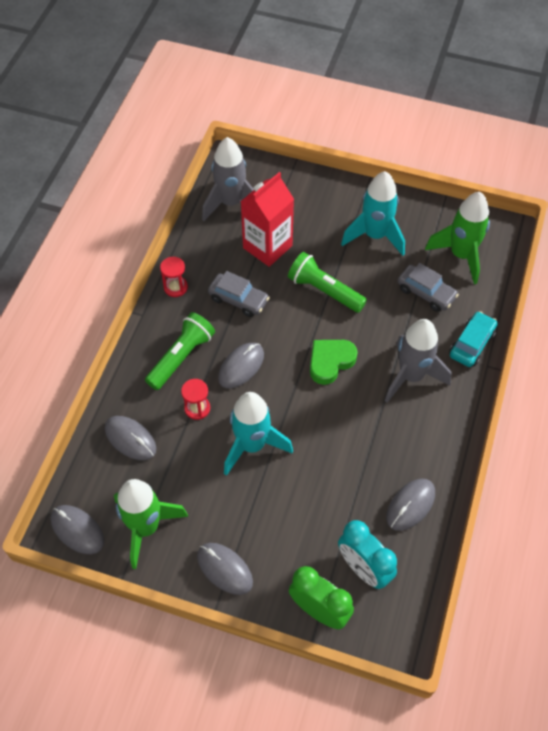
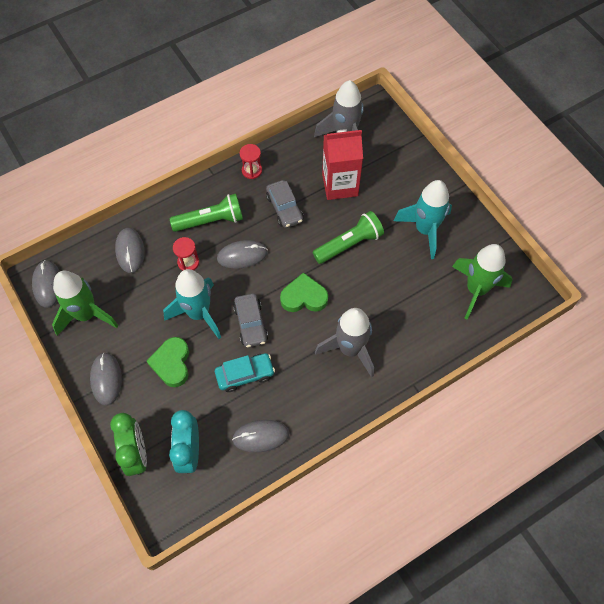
camera: 40 degrees right, 5 degrees up
green flashlight [288,252,367,313] -> green flashlight turned 75 degrees clockwise [313,211,384,264]
grey car [398,263,459,312] -> grey car moved to [233,293,268,348]
turquoise car [449,311,498,367] -> turquoise car moved to [215,353,275,392]
none -> green heart [147,337,189,387]

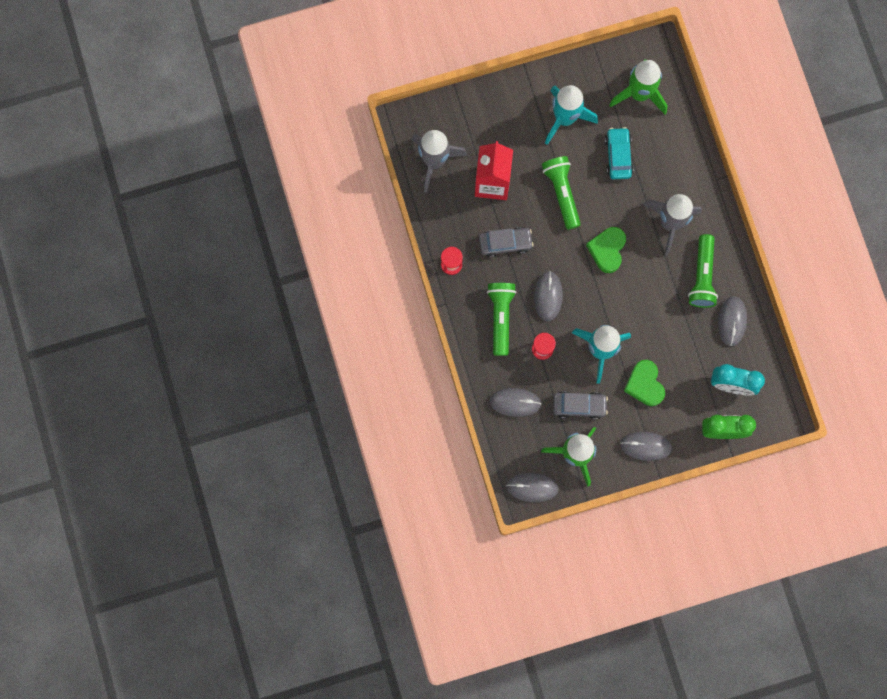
camera: 75 degrees left, 15 degrees up
green heart [147,337,189,387] -> green heart turned 60 degrees clockwise [624,360,665,406]
turquoise car [215,353,275,392] -> turquoise car moved to [605,127,633,179]
grey car [233,293,268,348] -> grey car moved to [553,391,608,419]
none -> green flashlight [688,234,718,308]

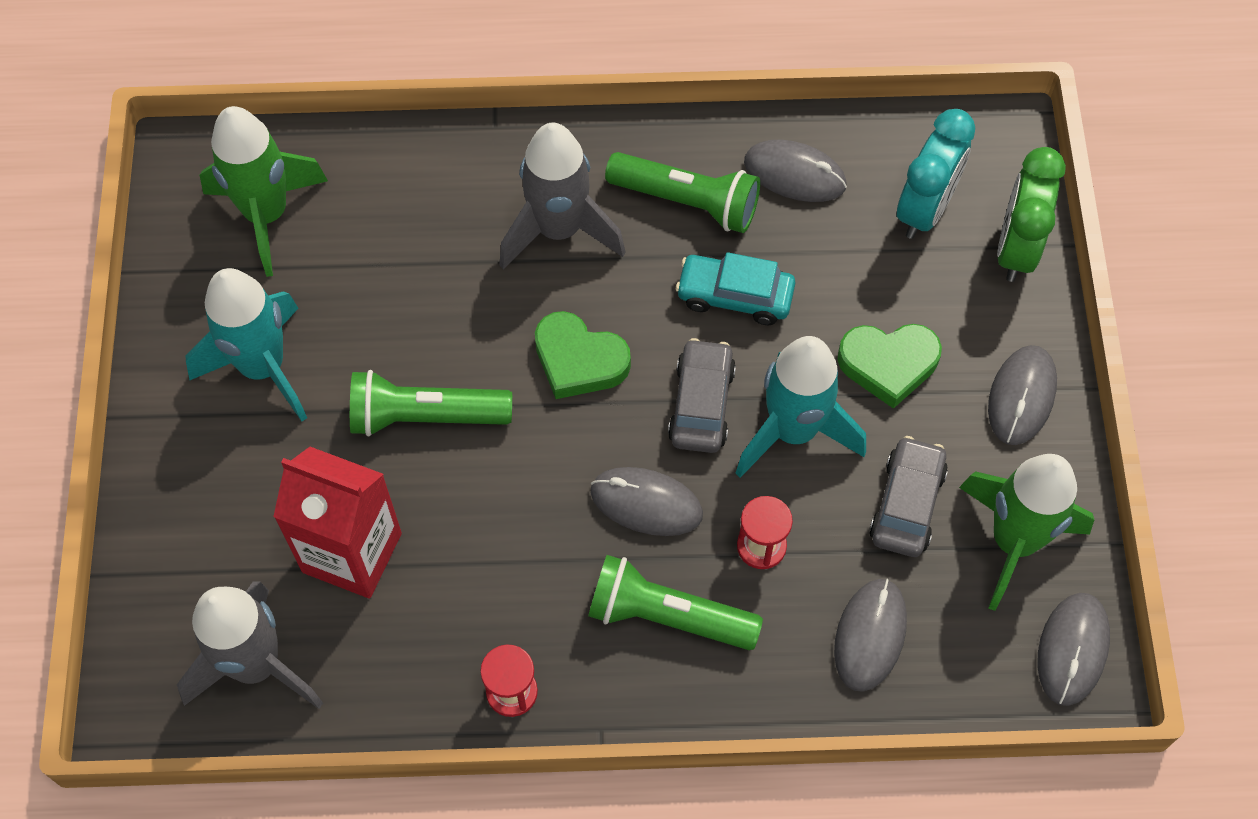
camera: 75 degrees left, 15 degrees down
grey car [479,227,534,258] -> grey car moved to [668,338,736,453]
turquoise car [605,127,633,179] -> turquoise car moved to [676,252,795,325]

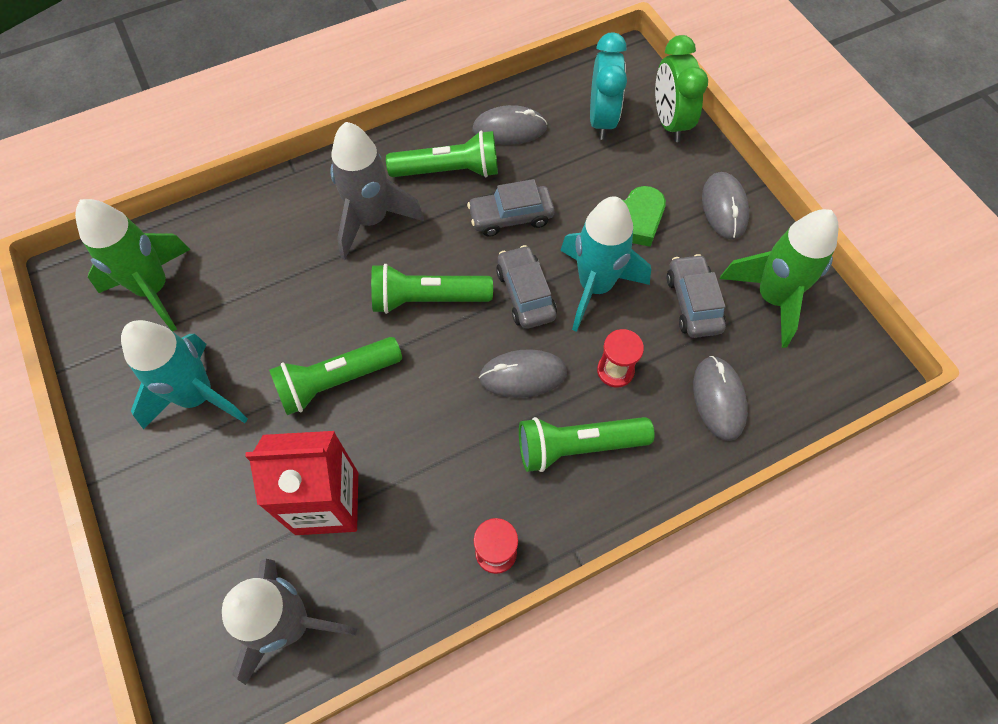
camera: 25 degrees left, 0 degrees up
green heart [535,311,631,399] -> green flashlight [371,264,493,314]
turquoise car [676,252,795,325] -> grey car [467,179,555,237]
grey mouse [1038,593,1110,706] -> none

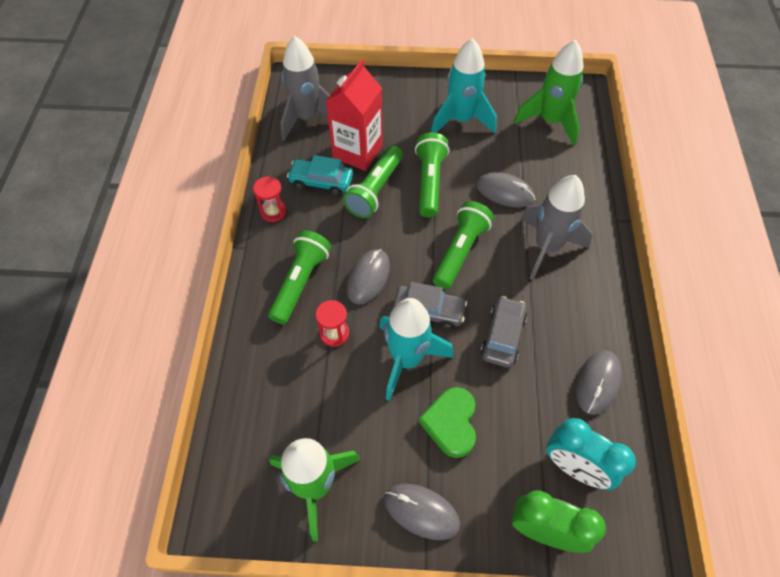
camera: 120 degrees right, 5 degrees down
green flashlight [386,131,498,177] -> green flashlight moved to [343,145,403,218]
grey car [667,254,726,338] -> none
grey mouse [693,356,748,441] -> grey mouse moved to [476,172,535,207]
none -> turquoise car [287,155,353,196]

